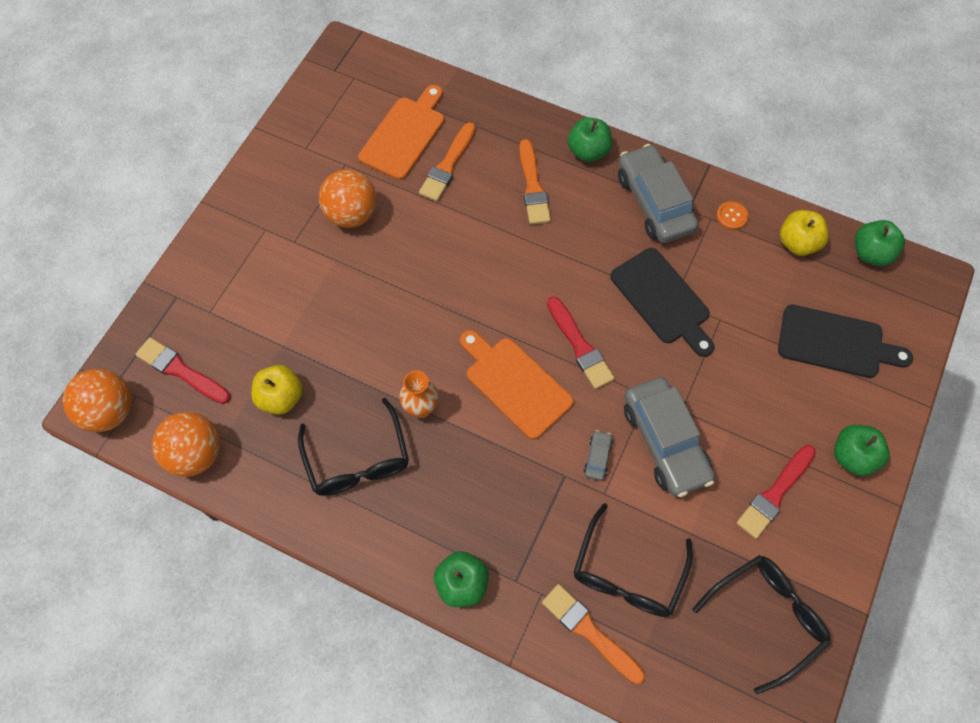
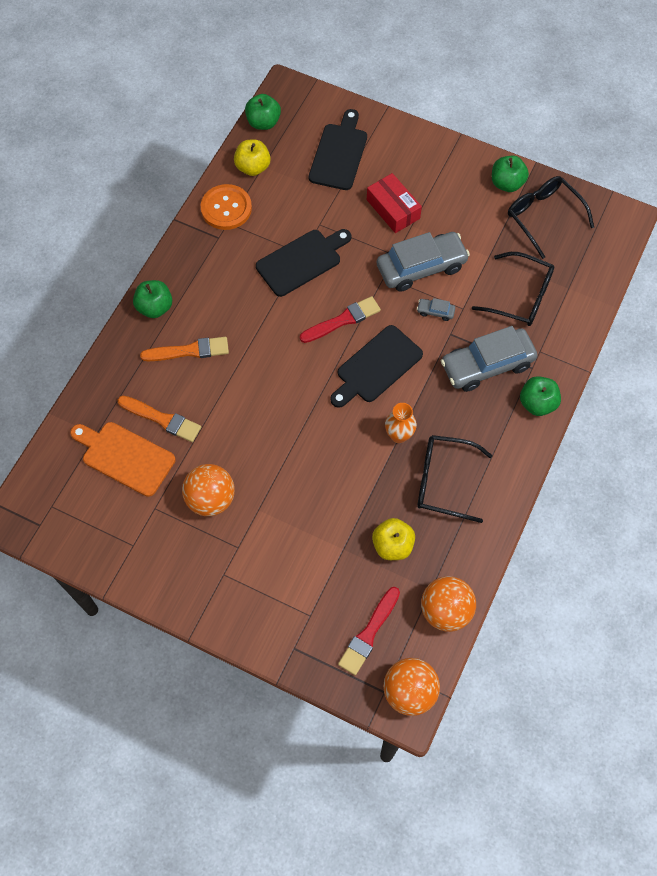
camera: 90 degrees left, 0 degrees up
black glasses [298,398,409,496] -> black glasses turned 150 degrees counterclockwise [417,435,493,523]
orange cutting board [460,330,574,440] -> black cutting board [330,325,423,408]
orange brush [542,584,645,684] -> none
grey car [618,144,698,243] -> grey car moved to [441,326,538,392]
orange button [716,201,749,230] -> orange button [201,184,252,230], size x2.00
red brush [736,445,816,539] -> none
green apple [834,425,890,476] -> green apple moved to [492,156,529,192]
none -> red box [367,173,422,233]

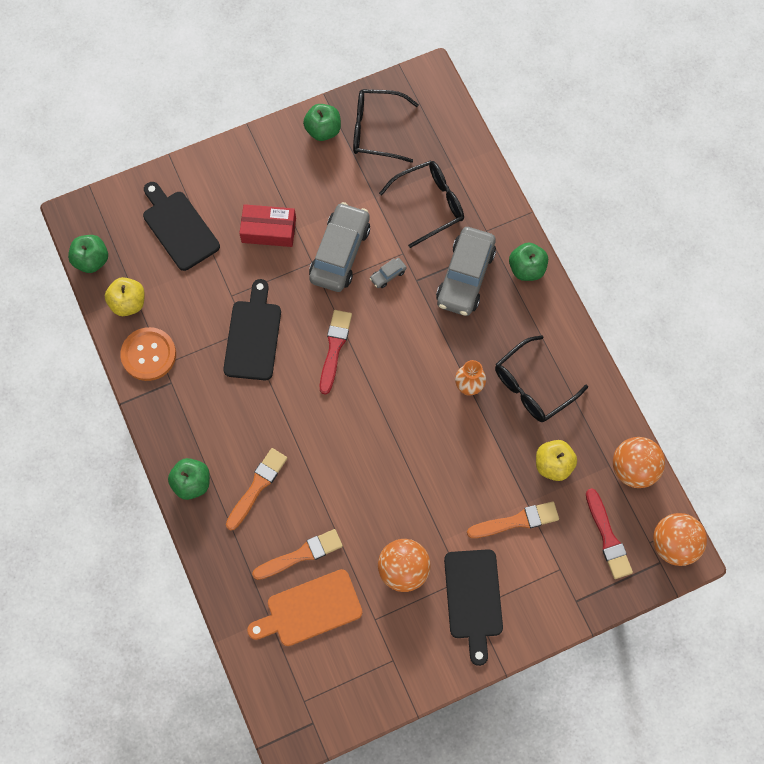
camera: 50 degrees left, 5 degrees up
black cutting board [330,325,423,408] -> black cutting board moved to [444,549,503,666]
none -> orange brush [467,501,559,538]

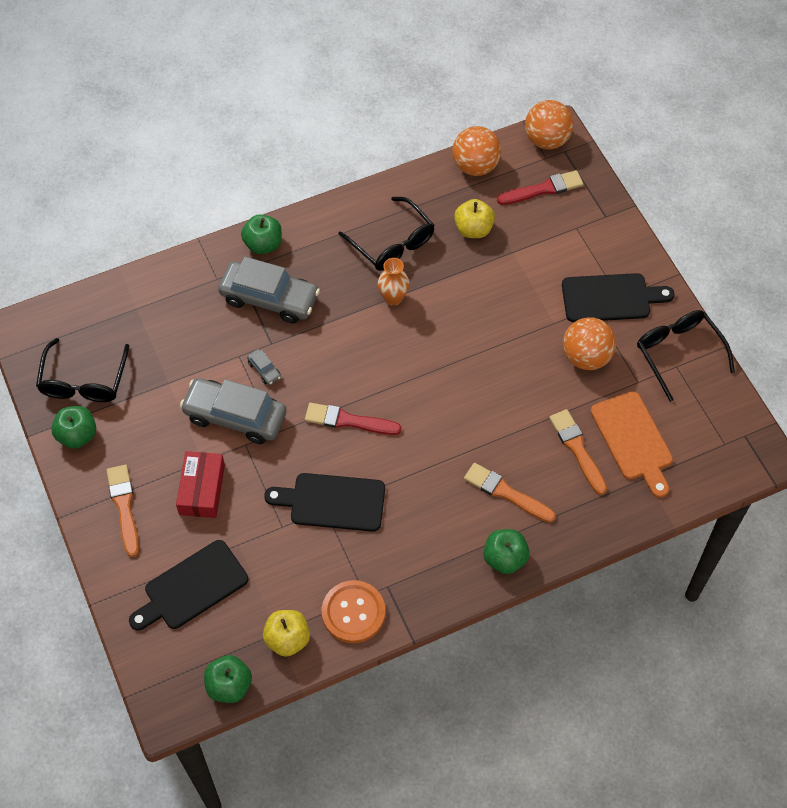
camera: 90 degrees left, 10 degrees down
black glasses [379,161,464,248] -> black glasses moved to [637,310,735,402]
orange brush [467,501,559,538] -> orange brush moved to [106,465,139,557]

